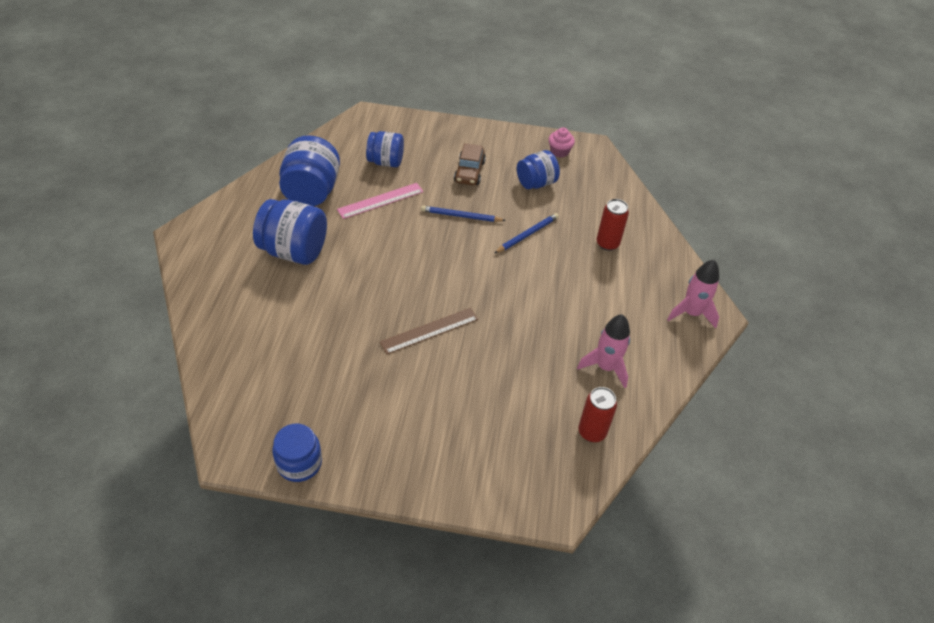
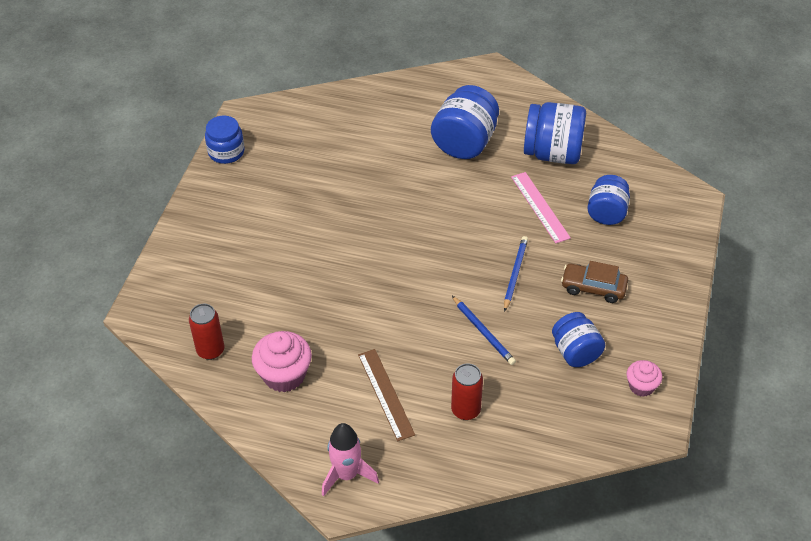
camera: 100 degrees right, 0 degrees up
brown ruler [380,308,478,354] -> brown ruler moved to [358,349,415,441]
pink rocket [577,314,630,388] -> pink cupcake [252,331,312,392]

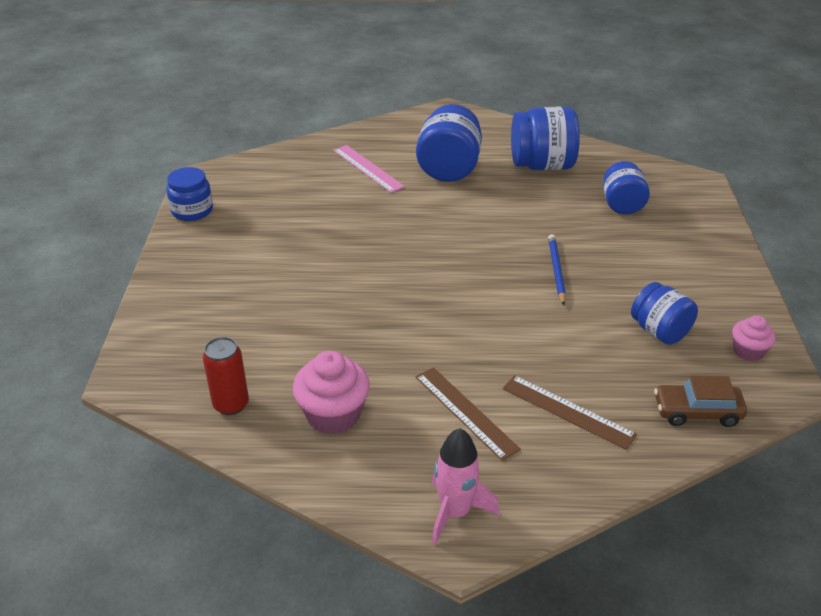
camera: 15 degrees left, 10 degrees down
red can [451,363,483,420] -> brown ruler [503,375,637,450]
blue pencil [452,296,516,365] -> none
pink ruler [511,172,571,243] -> pink ruler moved to [333,145,405,193]
brown car [561,261,628,303] -> brown car moved to [654,376,747,427]

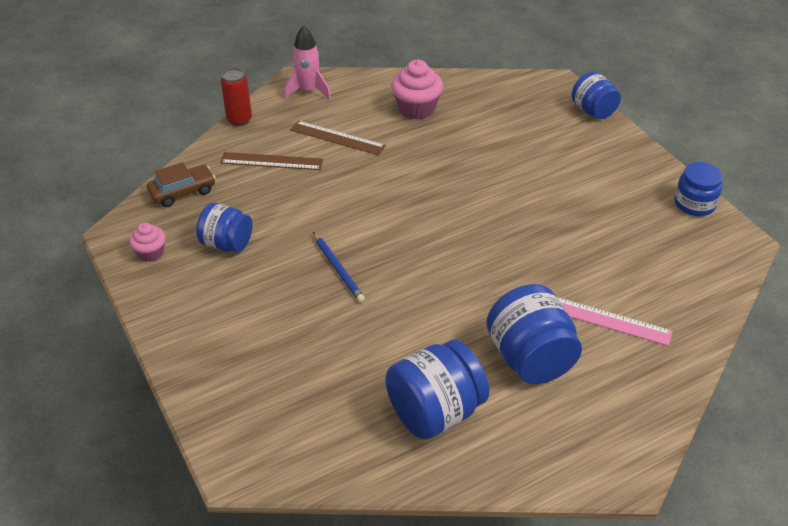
camera: 150 degrees right, 5 degrees up
red can [203,337,249,415] -> red can moved to [221,68,252,126]
blue jar [603,161,650,214] -> blue jar moved to [571,71,621,119]

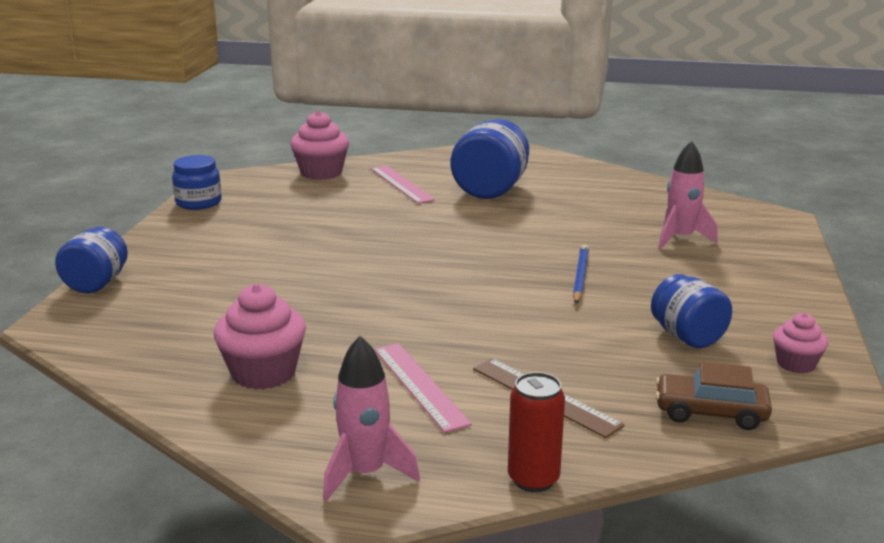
camera: 140 degrees left, 20 degrees down
brown ruler [290,121,386,155] -> pink ruler [374,343,472,433]
blue jar [385,340,489,440] -> none
none -> pink cupcake [291,111,349,180]
none -> pink rocket [658,141,718,249]

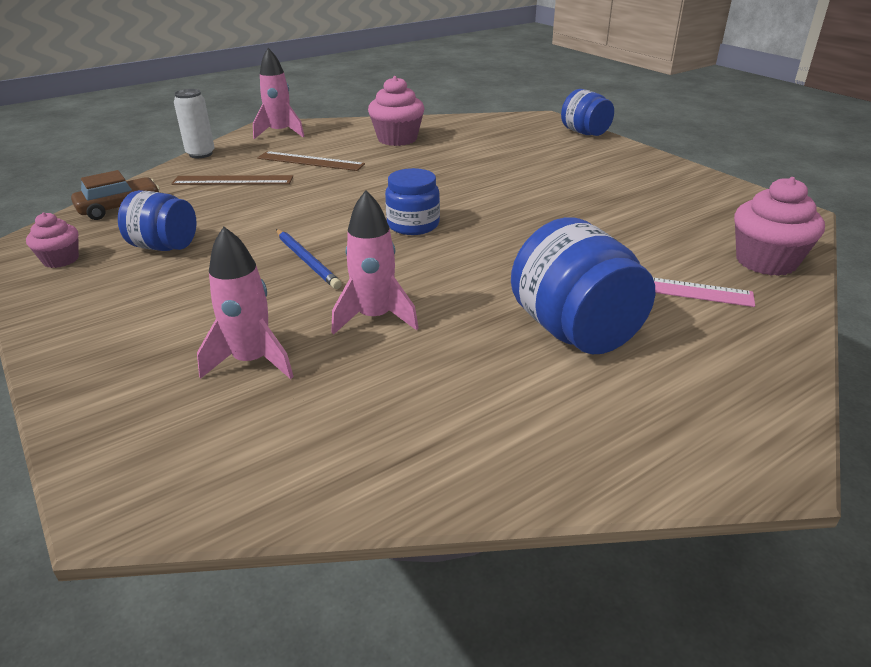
camera: 135 degrees right, 10 degrees up
blue jar [172,155,222,210] -> blue jar moved to [385,168,440,235]
pink ruler [374,343,472,433] -> brown ruler [257,151,365,171]
red can [508,372,565,492] -> white can [174,89,215,158]
none -> pink rocket [332,190,419,335]

